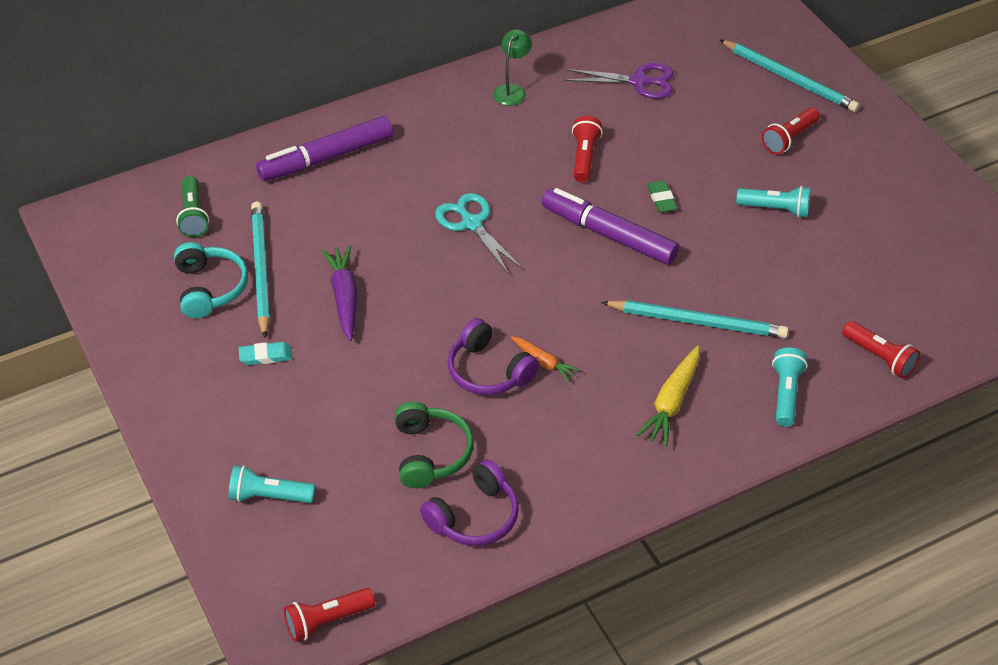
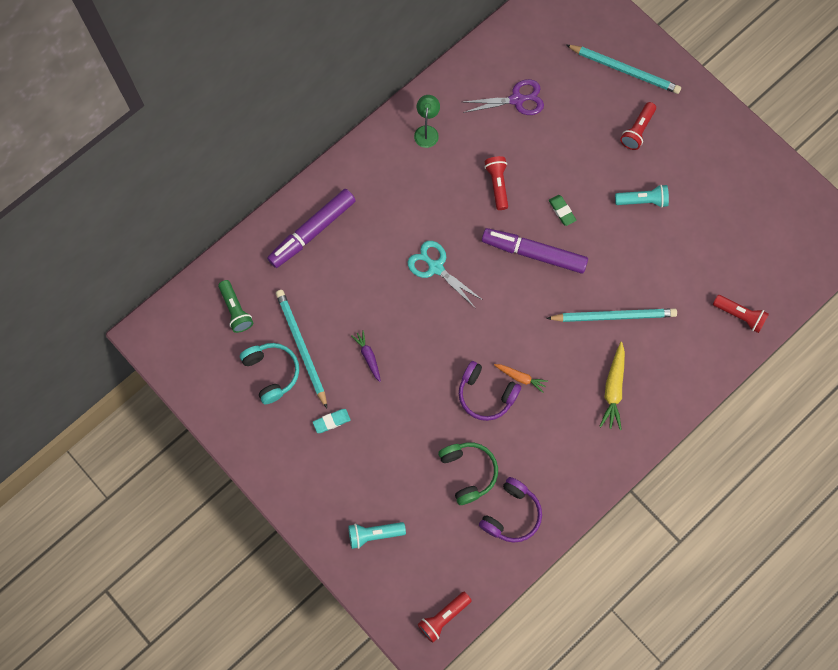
camera: 15 degrees left, 25 degrees up
purple carrot [322,245,358,341] -> purple carrot [351,330,381,382], size x0.62
turquoise flashlight [772,347,808,426] -> none

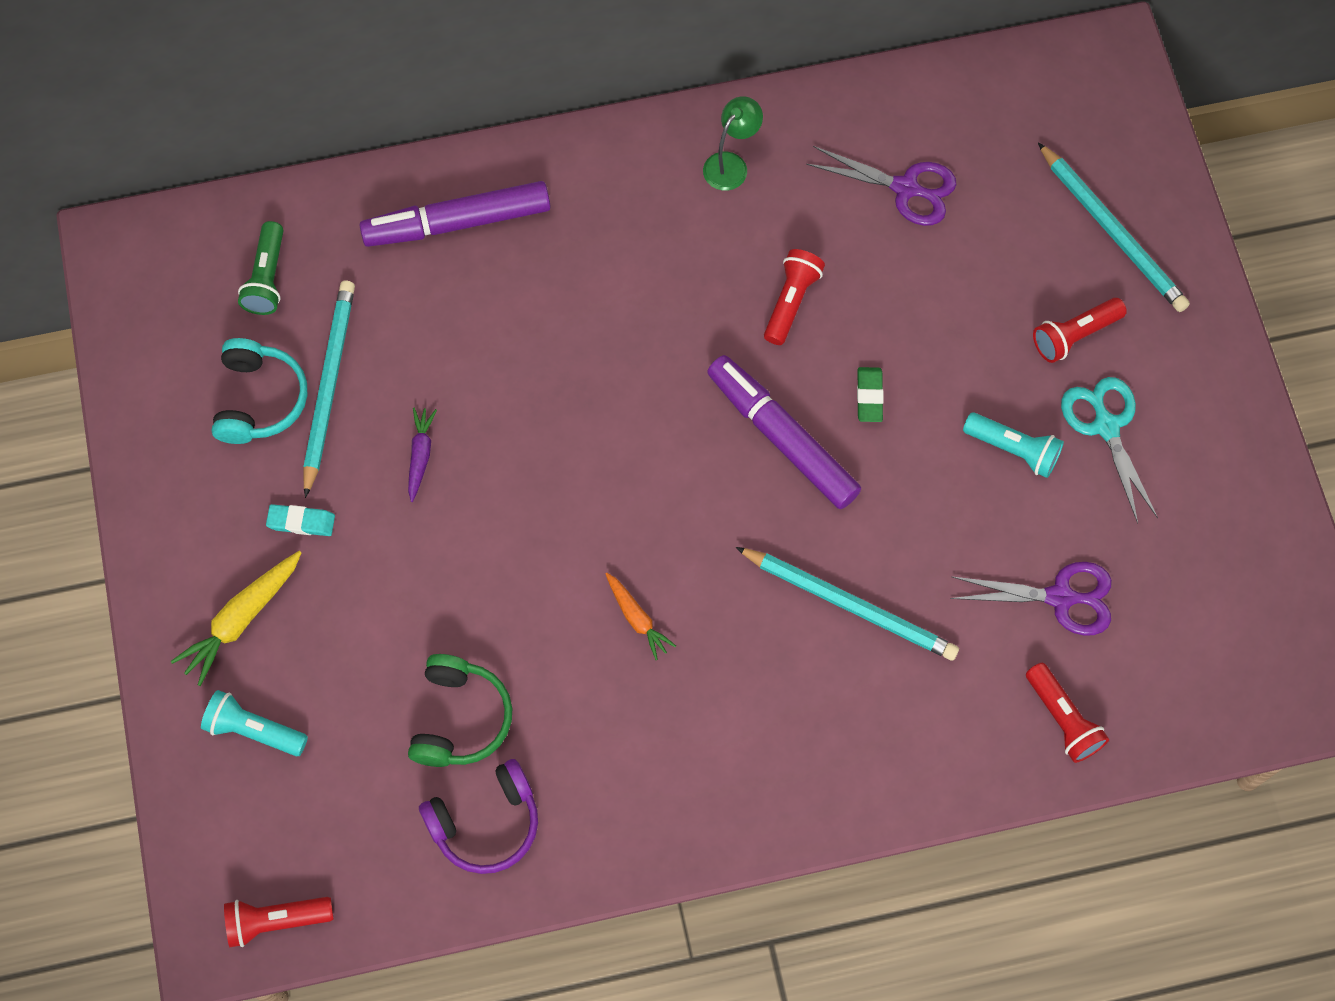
camera: 30 degrees right, 5 degrees down
turquoise scissors [408,241,484,308] -> turquoise scissors moved to [1061,377,1158,524]
purple headphones [459,361,521,421] -> none
yellow carrot [599,342,625,430] -> yellow carrot moved to [171,551,302,686]
none -> purple scissors [950,562,1112,636]

